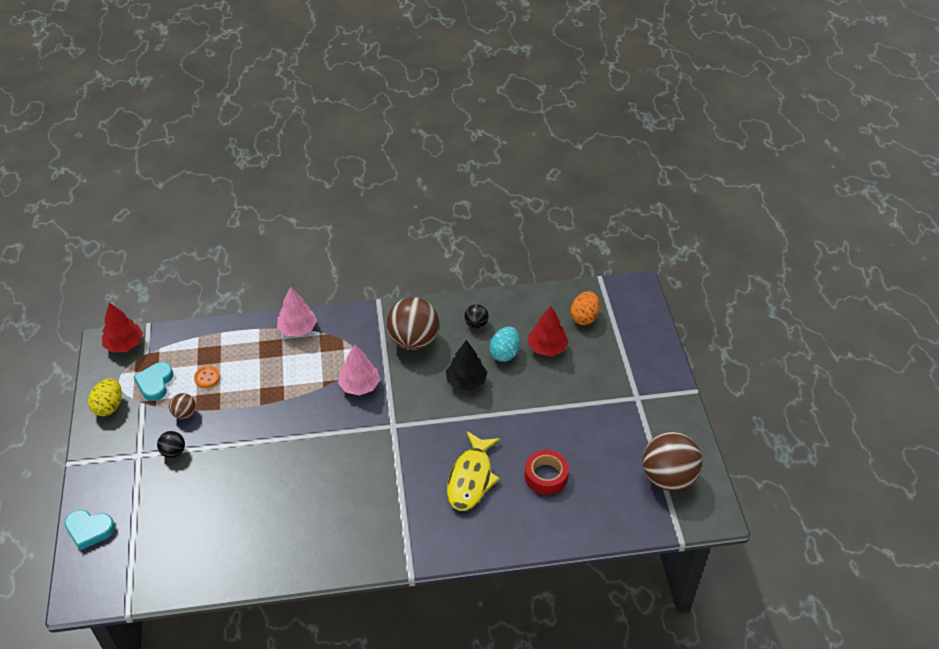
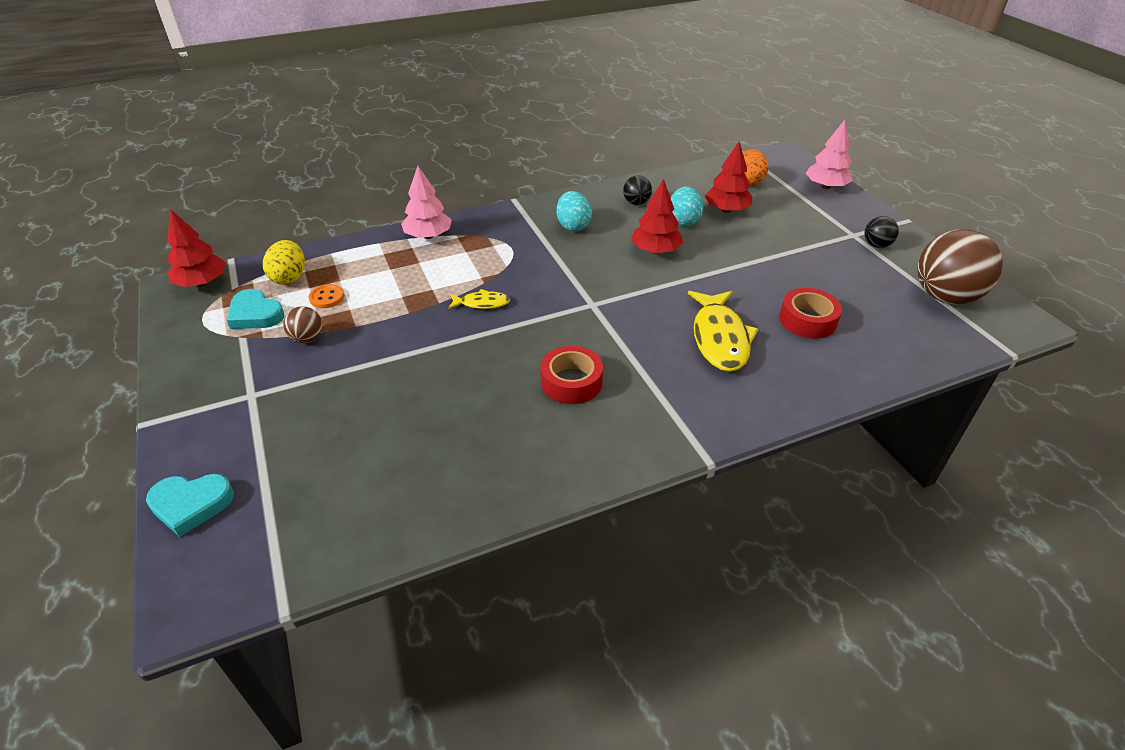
camera: 15 degrees left, 5 degrees down
yellow egg [88,378,122,416] -> yellow egg moved to [263,240,305,285]
turquoise heart [133,362,173,401] -> turquoise heart turned 45 degrees counterclockwise [227,289,284,329]
black ball [157,431,185,458] -> black ball moved to [864,216,899,248]
pink tree [338,345,380,396] -> pink tree moved to [805,120,853,189]
brown ball [386,297,439,350] -> turquoise egg [557,191,592,231]
black tree [446,340,487,390] -> red tree [631,179,683,254]
none -> yellow fish [448,289,510,309]
none -> red tape [540,346,603,404]

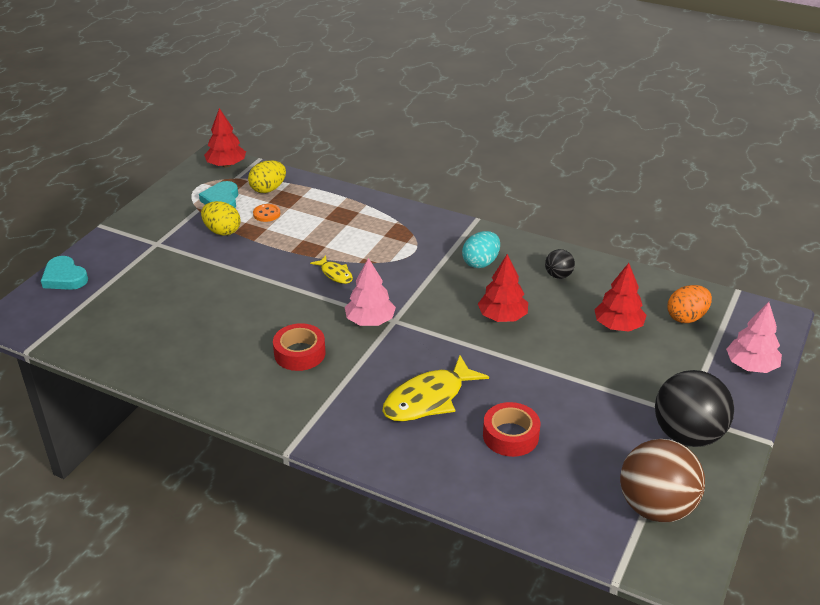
camera: 50 degrees right, 5 degrees down
brown ball [283,306,322,343] -> yellow egg [201,201,241,236]
pink tree [401,166,452,239] -> pink tree moved to [345,258,396,326]
turquoise egg [671,186,703,227] -> none
black ball [864,216,899,248] -> black ball [655,370,734,447], size x2.13

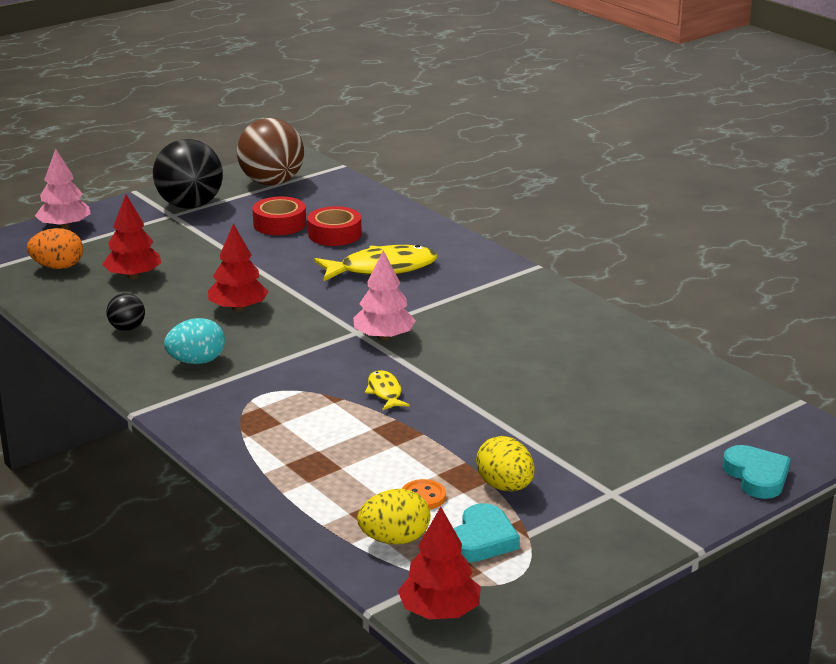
camera: 155 degrees left, 10 degrees down
red tape [273,323,325,371] -> red tape moved to [252,197,306,235]

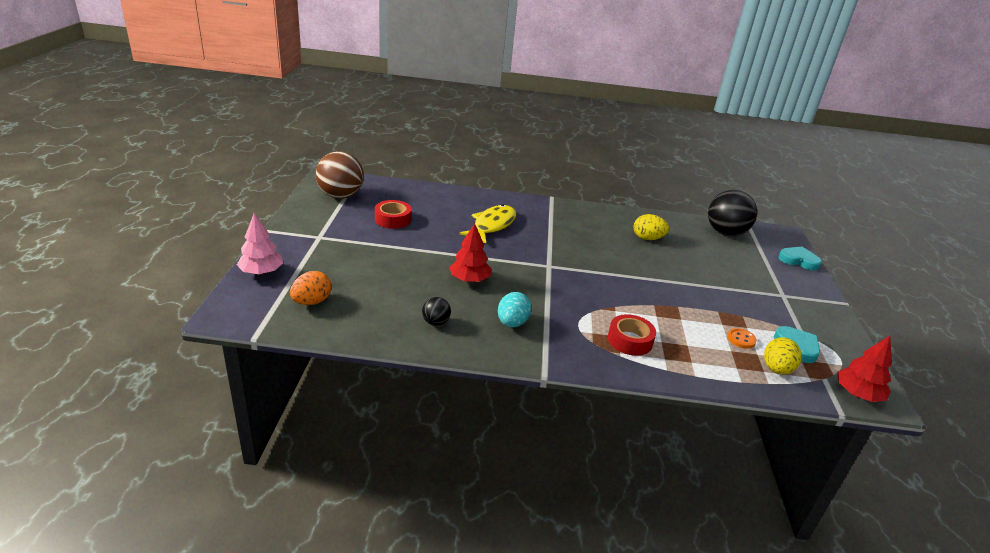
camera: 50 degrees left, 5 degrees up
red tree [102,194,162,279] -> none
black ball [153,139,223,209] -> black ball moved to [708,190,757,236]
red tape [308,206,362,246] -> red tape moved to [608,314,656,356]
pink tree [353,250,416,341] -> none
yellow fish [365,370,410,410] -> none
yellow egg [476,436,535,491] -> yellow egg moved to [634,214,669,240]

